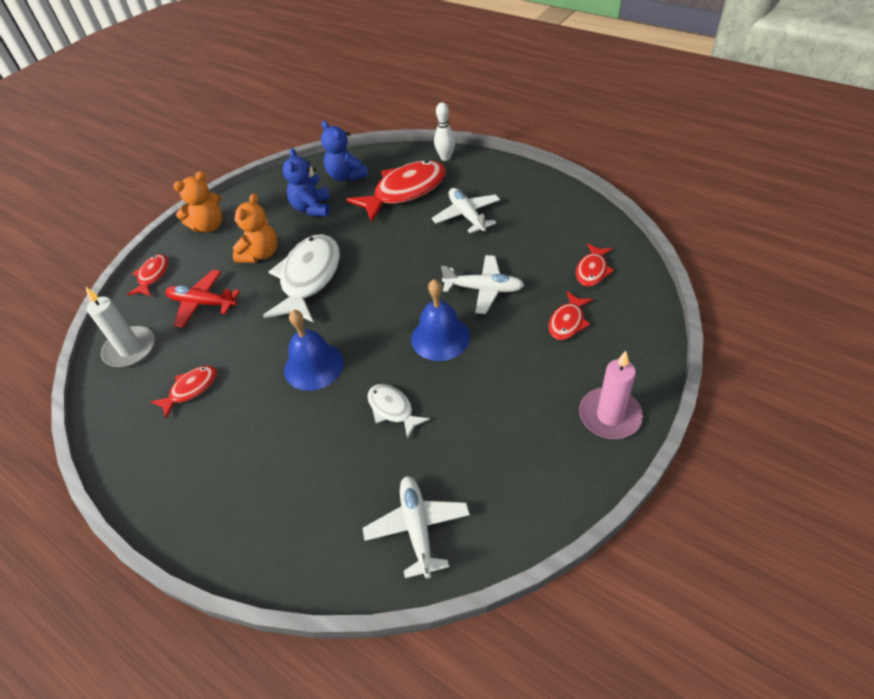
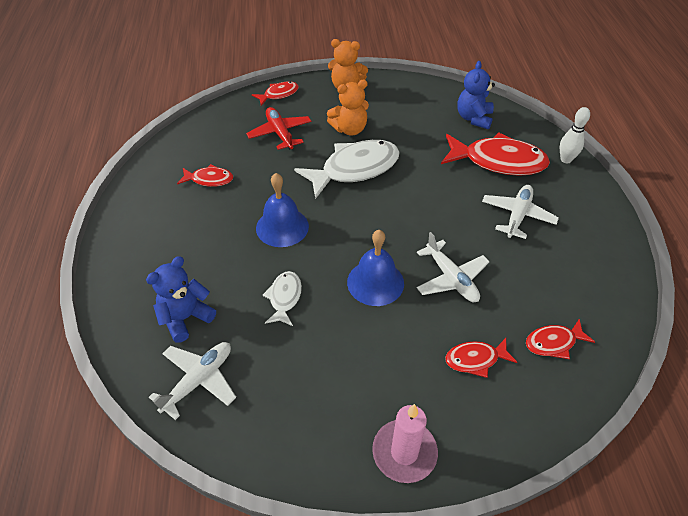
camera: 45 degrees right, 0 degrees up
white candle [85,286,155,367] -> none
blue teddy bear [283,148,330,216] -> blue teddy bear moved to [146,256,216,343]

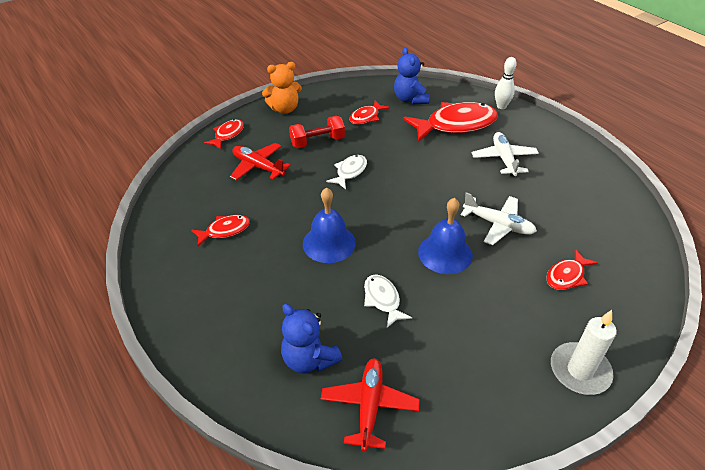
camera: 30 degrees left, 5 degrees down
blue teddy bear [146,256,216,343] -> blue teddy bear turned 60 degrees counterclockwise [281,304,342,373]
white plane [149,342,236,420] -> red plane [320,358,420,452]
white fish [294,140,400,199] -> white fish [326,155,367,189], size x0.51
orange teddy bear [327,79,369,135] -> red dumbbell [289,116,345,148]
pink candle [372,404,438,483] -> white candle [551,310,617,395]
red fish [526,319,595,359] -> red fish moved to [349,100,390,125]

